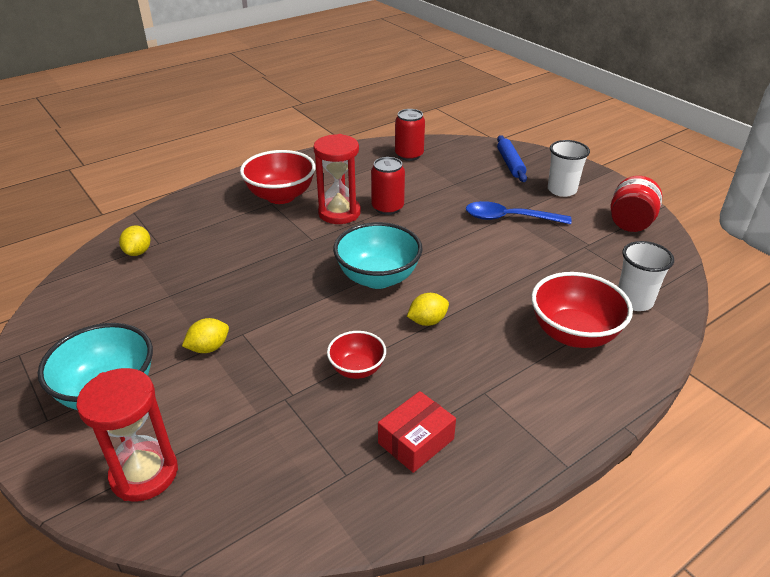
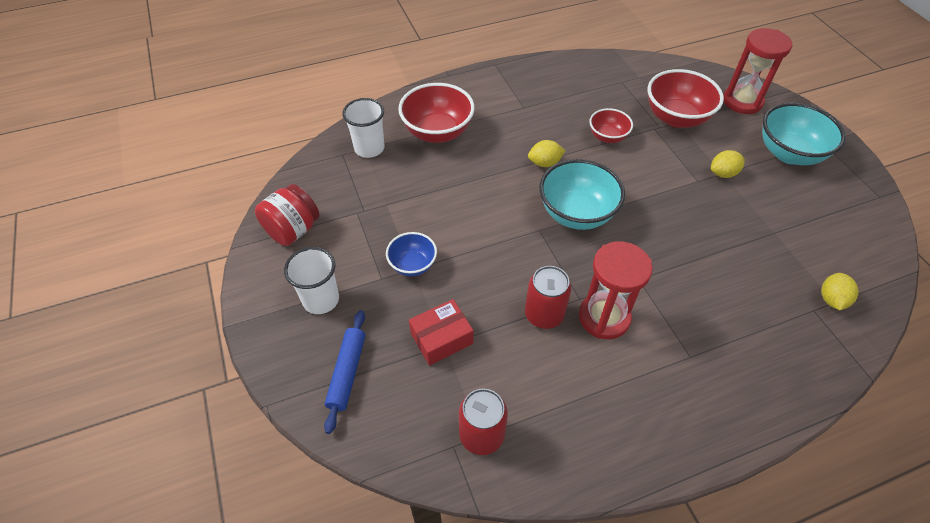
camera: 165 degrees left, 15 degrees up
red bowl [240,150,316,204] -> red bowl moved to [648,69,724,128]
red box [378,391,456,473] -> red box moved to [409,299,474,365]
blue spoon [466,201,572,224] -> blue bowl [386,232,437,276]

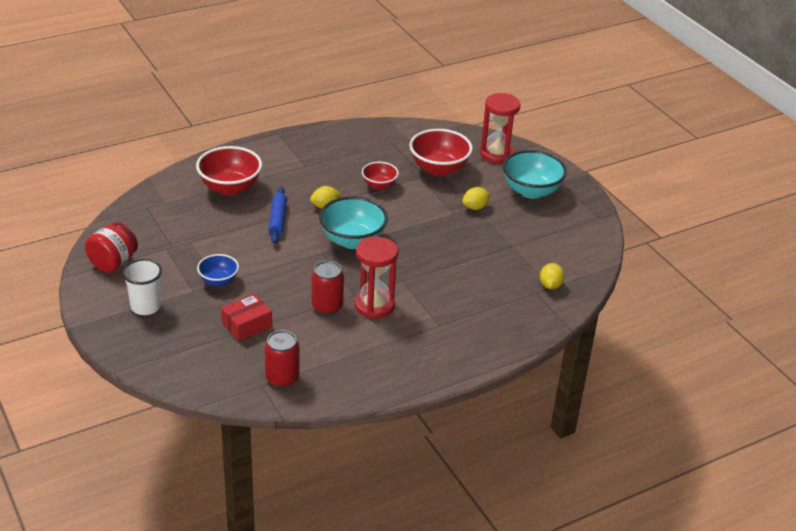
camera: 10 degrees left, 15 degrees down
blue rolling pin [324,310,365,434] -> blue rolling pin moved to [268,187,287,244]
white cup [342,98,384,158] -> none

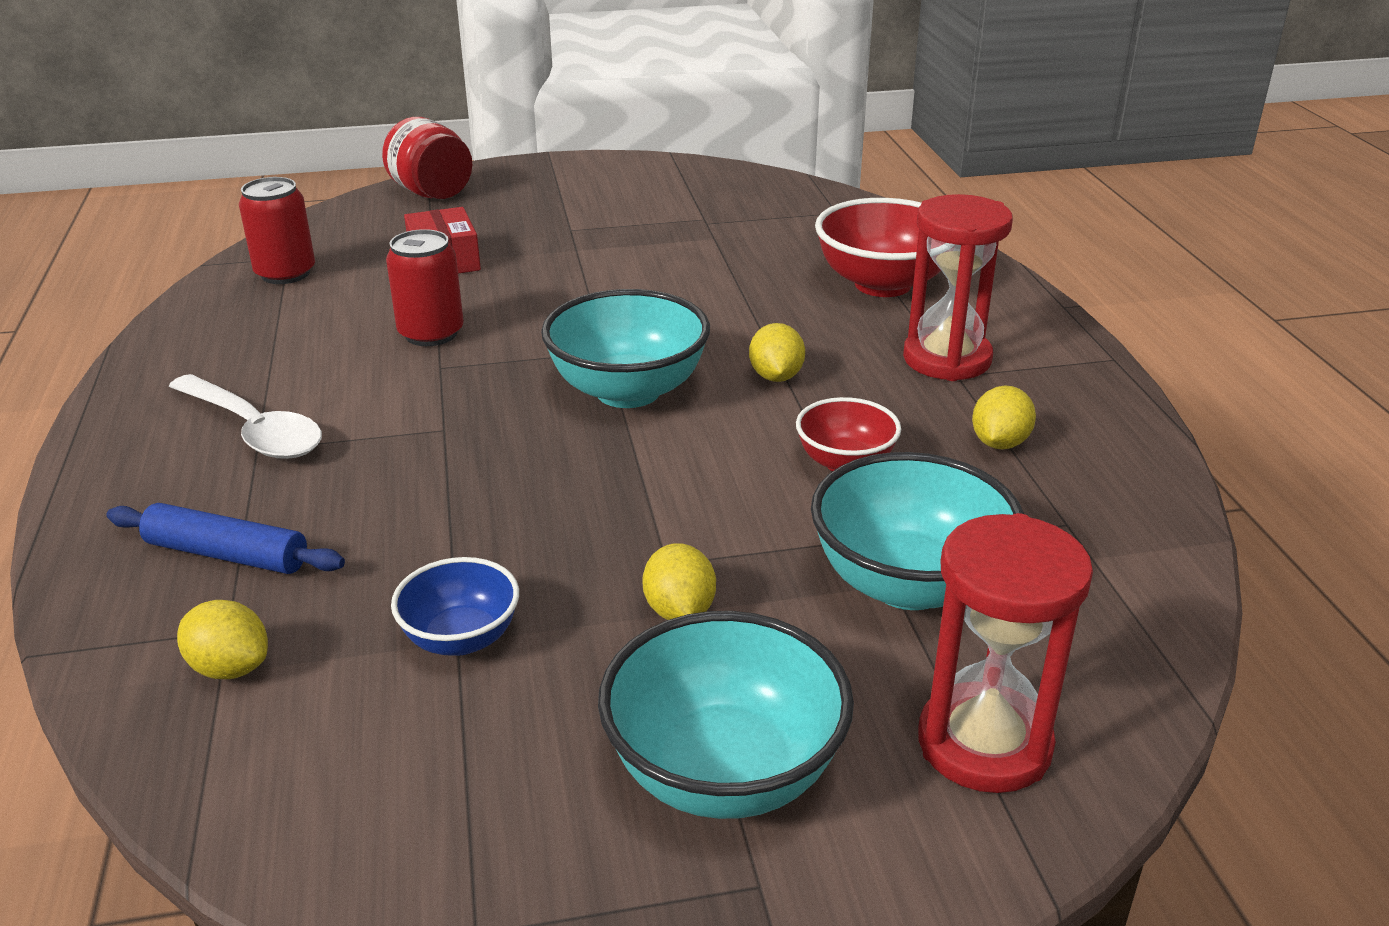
camera: 110 degrees right, 5 degrees down
red jar [85,222,138,273] -> red jar moved to [382,117,472,199]
white cup [122,259,162,315] -> none
blue bowl [197,254,239,286] -> blue bowl moved to [391,557,519,656]
blue rolling pin [268,187,287,244] -> blue rolling pin moved to [106,503,345,574]
red hourglass [354,236,398,318] -> red hourglass moved to [903,194,1013,381]
red bowl [410,129,473,176] -> turquoise bowl [811,452,1024,610]
none -> white spoon [169,374,322,459]
none -> yellow lemon [972,386,1036,449]

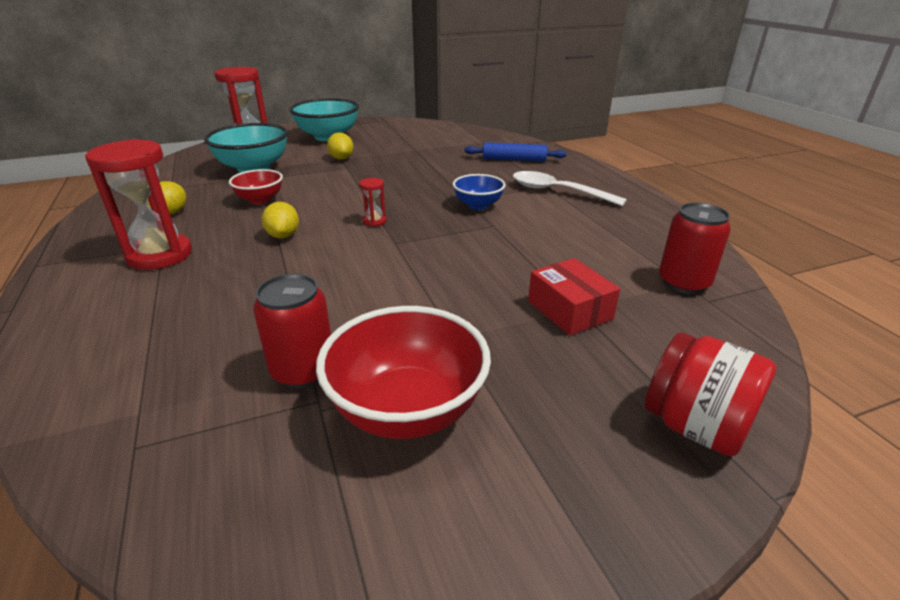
camera: 170 degrees right, 0 degrees up
yellow lemon [177,600,268,679] -> none
red can [386,229,464,346] -> red can moved to [253,274,331,388]
blue bowl [391,557,519,656] -> blue bowl moved to [453,174,506,210]
turquoise bowl [541,289,710,408] -> red hourglass [359,178,386,227]
red bowl [815,198,941,297] -> red bowl moved to [316,306,491,439]

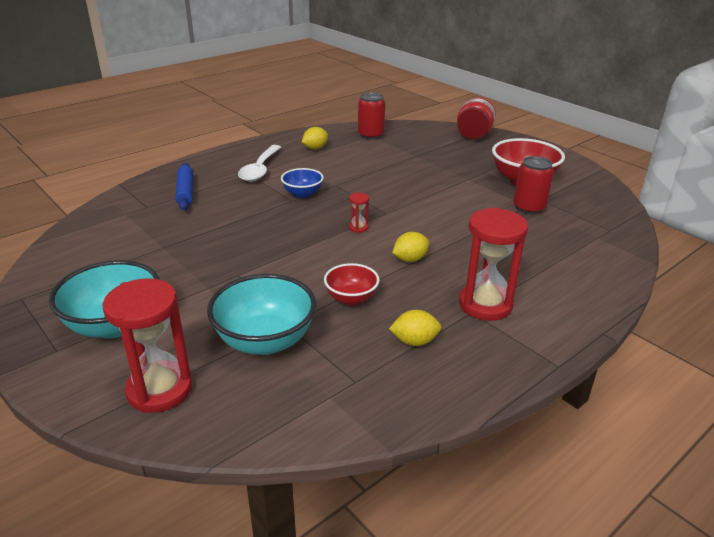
camera: 110 degrees left, 0 degrees up
yellow lemon [327,132,354,160] -> yellow lemon moved to [302,127,328,150]
red box [528,258,620,336] -> none

